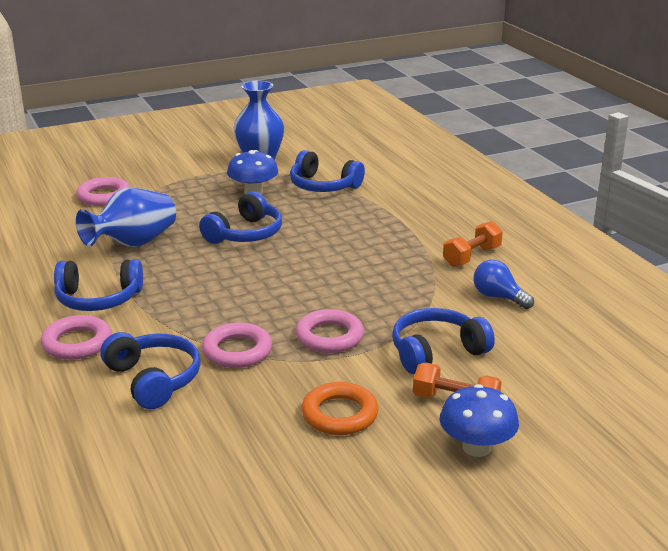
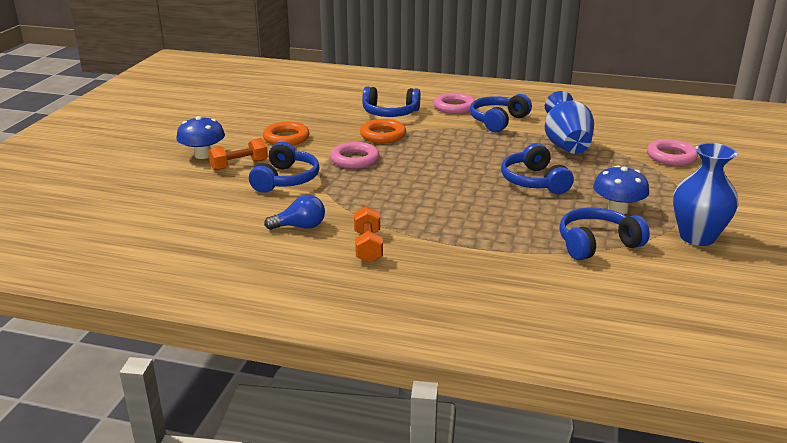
camera: 130 degrees right, 0 degrees up
pink ring [202,323,272,368] -> orange ring [360,119,406,143]

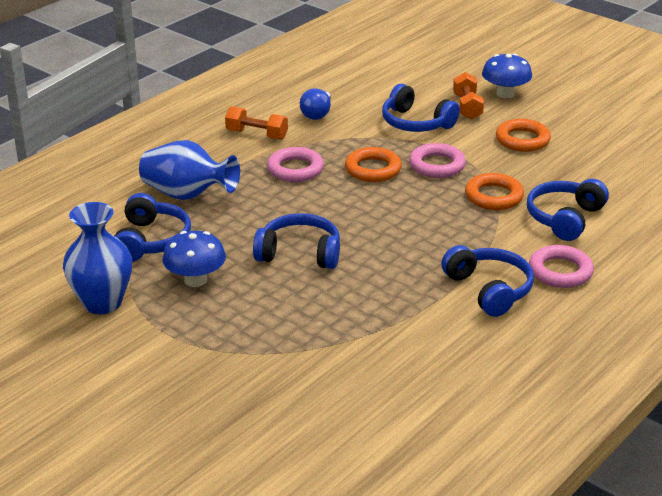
camera: 115 degrees right, 5 degrees up
blue vase [545,91,594,154] -> blue vase moved to [139,140,240,200]
pink ring [647,139,698,166] -> pink ring moved to [267,147,324,182]
none -> orange ring [345,147,402,182]

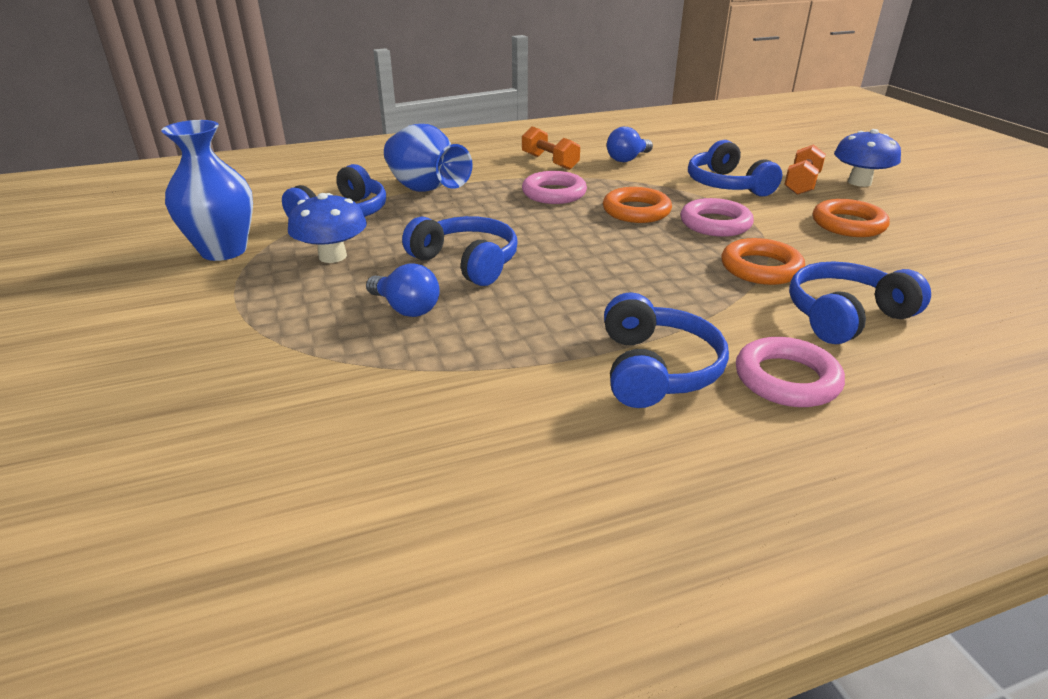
camera: 30 degrees right, 0 degrees up
none -> blue light bulb [366,263,440,317]

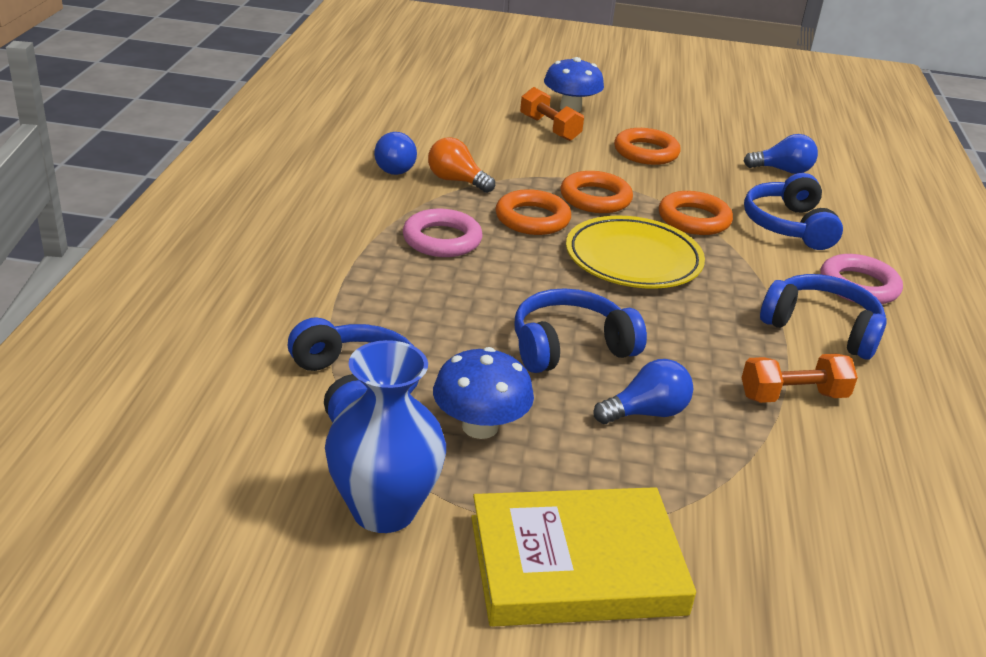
camera: 65 degrees left, 0 degrees up
blue vase [384,124,473,192] -> none
orange dumbbell [522,126,580,170] -> orange dumbbell moved to [742,354,858,403]
pink ring [680,198,754,237] -> orange ring [560,171,633,213]
blue headphones [688,140,782,196] -> none
none -> orange light bulb [428,137,495,193]
none -> yellow book [471,487,696,626]
none -> yellow plate [566,216,705,289]
none -> blue light bulb [744,134,818,174]

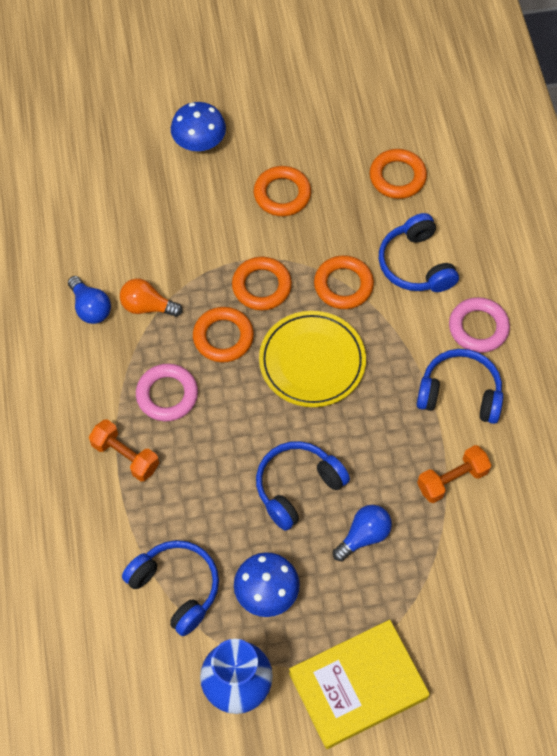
camera: 15 degrees left, 30 degrees up
orange dumbbell [520,87,584,141] -> orange dumbbell moved to [89,419,159,481]
blue light bulb [744,134,818,174] -> orange ring [370,149,427,199]

